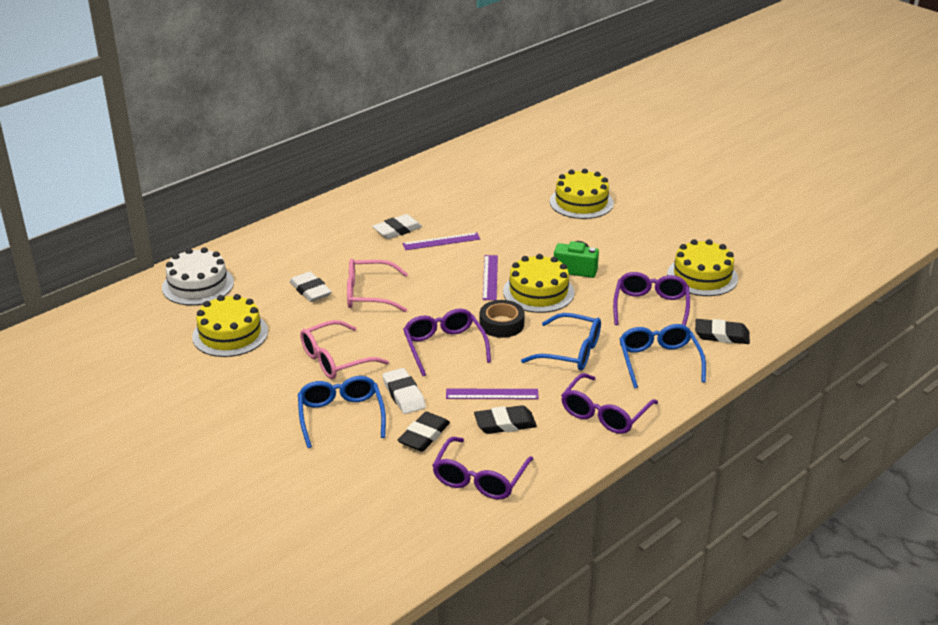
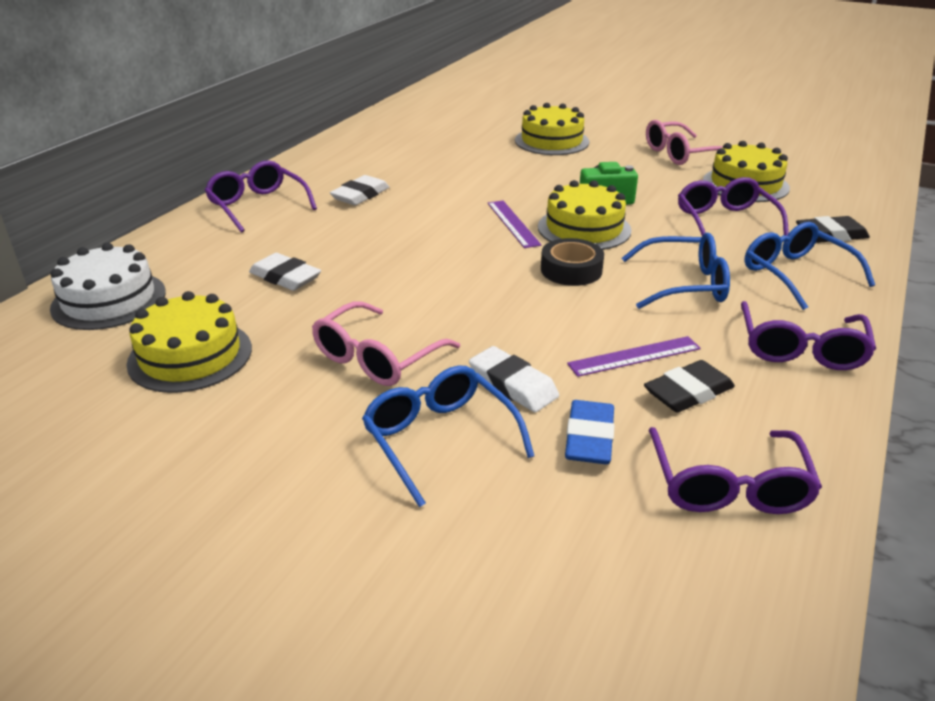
camera: 20 degrees left, 0 degrees up
pink glasses [347,259,408,312] -> pink glasses moved to [646,120,723,165]
black eraser [398,412,450,452] -> blue eraser [565,400,615,464]
purple ruler [402,232,480,250] -> none
purple glasses [403,309,491,376] -> purple glasses moved to [205,160,317,233]

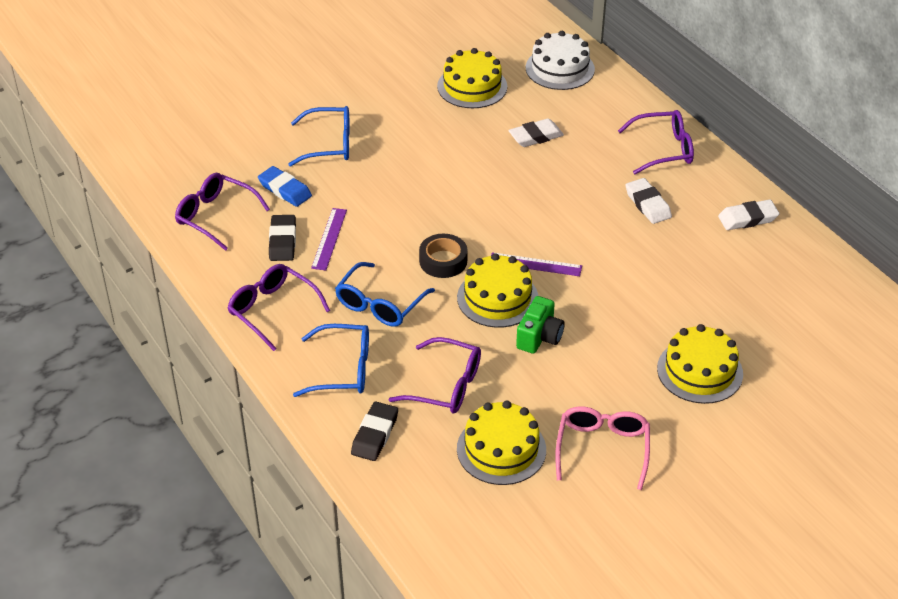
camera: 120 degrees right, 10 degrees up
pink glasses [312,301,460,386] -> none
white eraser [469,346,559,412] -> white eraser moved to [718,200,779,230]

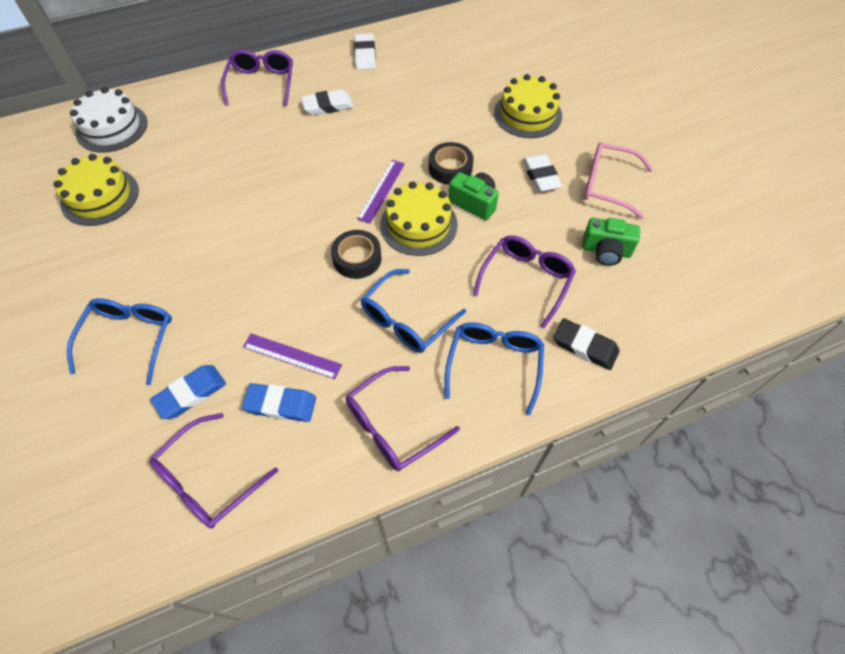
camera: 80 degrees left, 15 degrees up
black eraser [269,215,296,261] -> blue eraser [242,383,316,422]
blue glasses [335,262,435,327] -> blue glasses turned 90 degrees clockwise [361,269,466,353]
yellow cake [457,400,546,485] -> green camera [582,218,640,266]
white eraser [508,118,564,147] -> white eraser moved to [522,154,562,192]
none -> black tape [429,142,474,185]

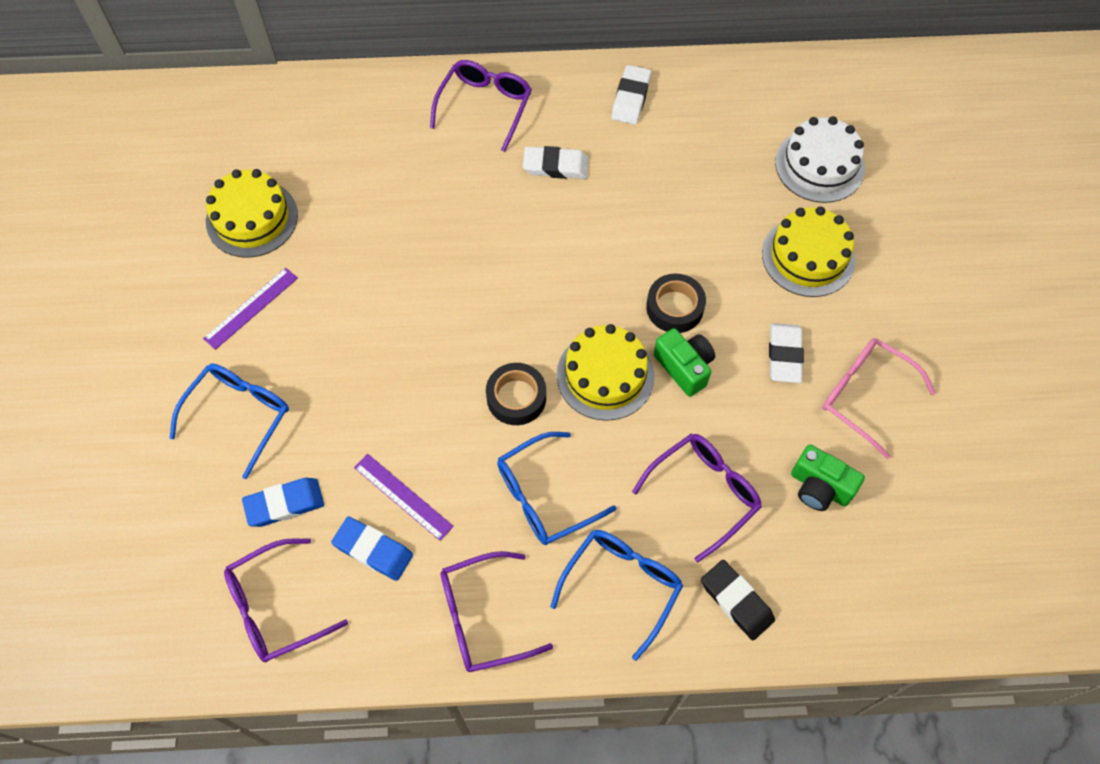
camera: 20 degrees right, 5 degrees up
white cake [70,87,147,152] -> white cake moved to [775,116,865,203]
purple ruler [357,160,405,224] -> purple ruler moved to [203,268,298,350]

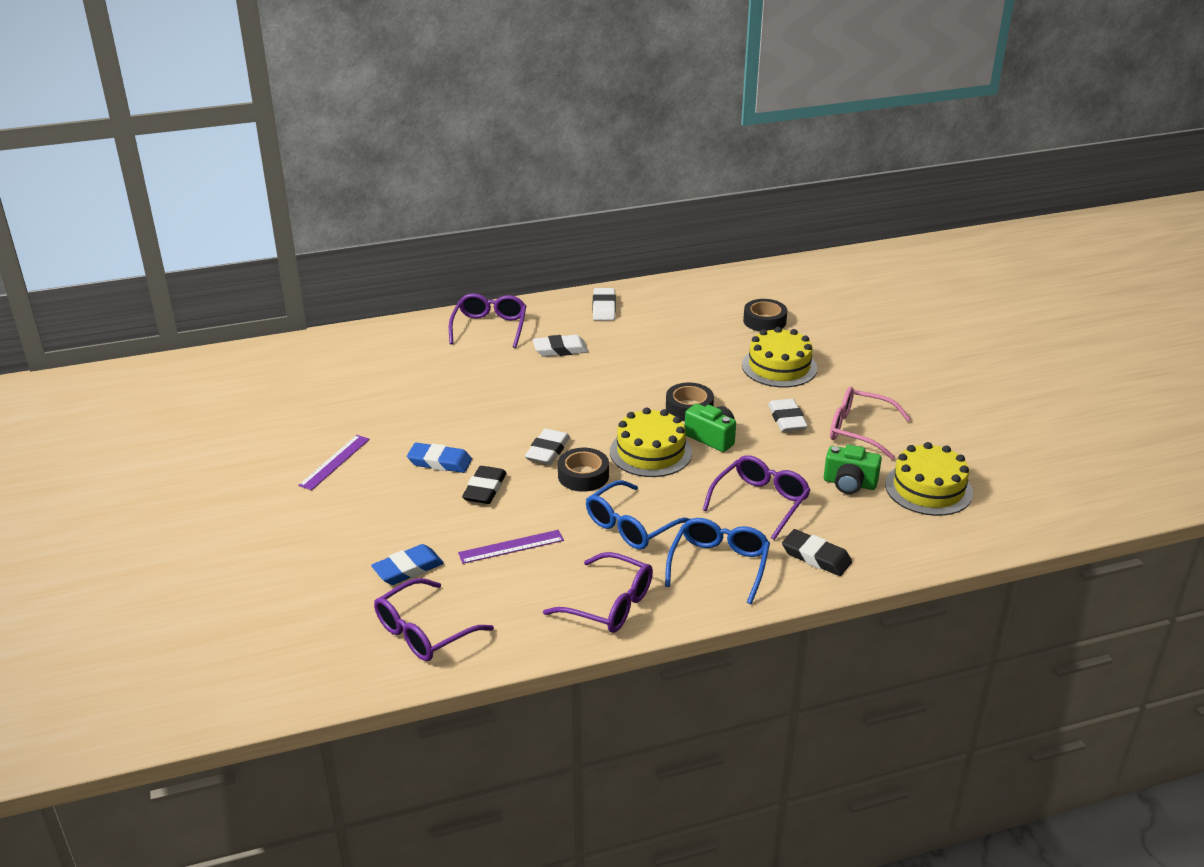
camera: 15 degrees left, 30 degrees down
blue glasses [169,364,289,479] -> none
yellow cake [206,169,298,258] -> yellow cake moved to [885,442,973,516]
blue eraser [331,517,413,581] -> blue eraser moved to [407,443,472,473]
purple ruler [354,454,454,541] -> purple ruler turned 45 degrees counterclockwise [458,530,564,564]
purple glasses [440,551,553,672] -> purple glasses turned 120 degrees counterclockwise [543,552,653,633]
white cake [775,116,865,203] -> black tape [743,299,787,332]
none -> black eraser [462,466,506,504]
none -> white eraser [525,428,570,465]

